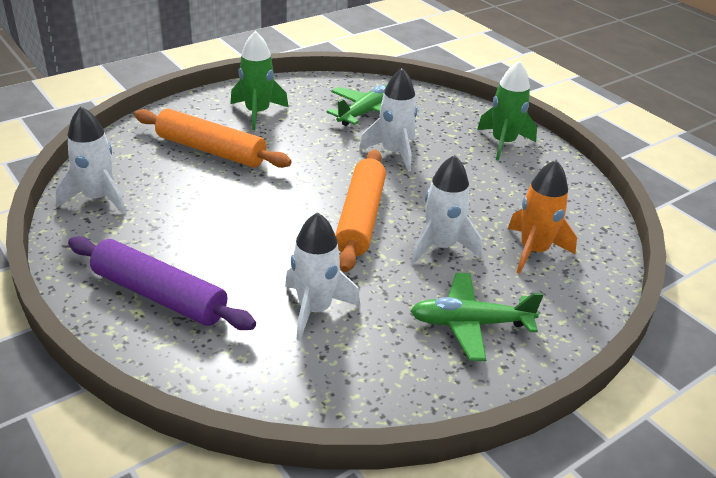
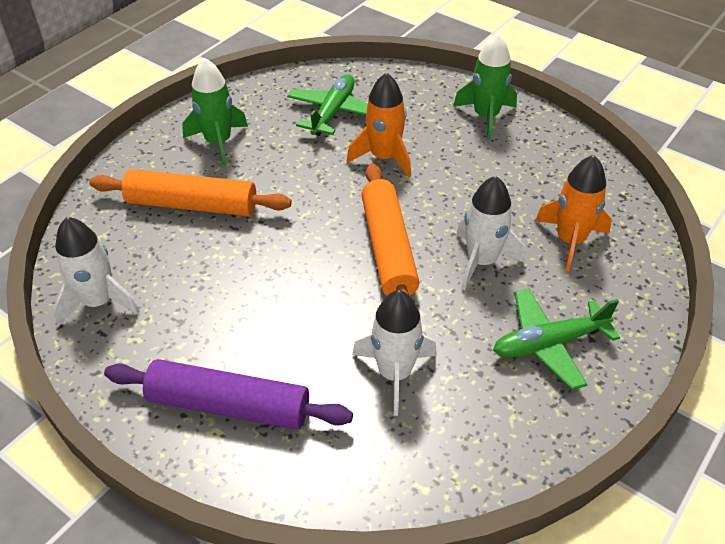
camera: 15 degrees left, 10 degrees up
white rocket [359,68,418,172] -> orange rocket [347,72,411,177]

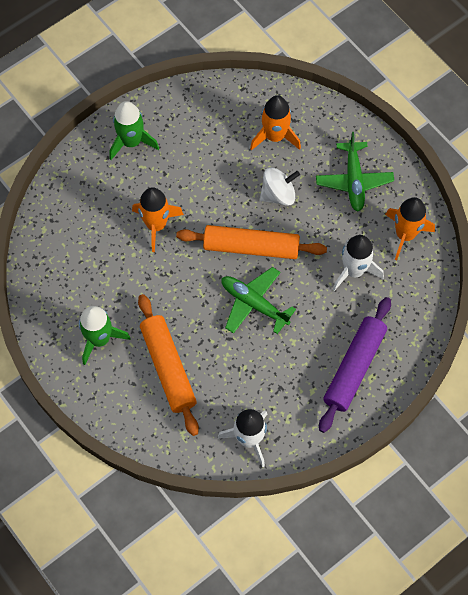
camera: 75 degrees left, 20 degrees up
orange rolling pin [89,169,292,216] -> orange rolling pin turned 45 degrees counterclockwise [138,294,199,436]
green plane [287,74,368,136] -> green plane moved to [221,267,296,334]
white rocket [456,176,526,290] -> white spinning top [259,167,300,206]
none -> orange rocket [385,197,435,260]

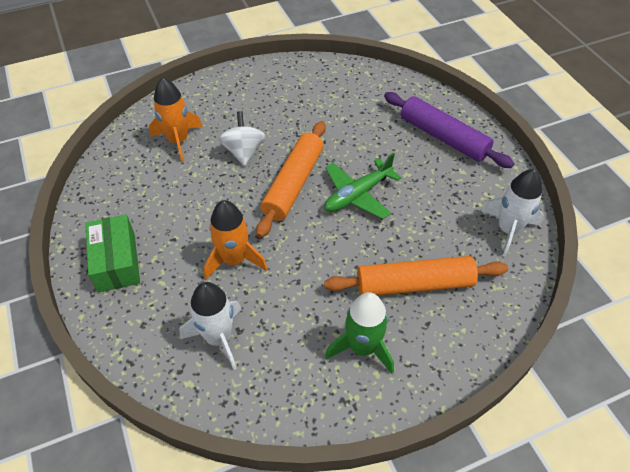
camera: 75 degrees left, 15 degrees down
green rocket [109,101,159,160] -> green box [85,214,140,293]
green plane [316,132,394,212] -> none
white rocket [333,235,384,291] -> white rocket moved to [179,282,242,370]
orange rocket [385,197,435,260] -> none

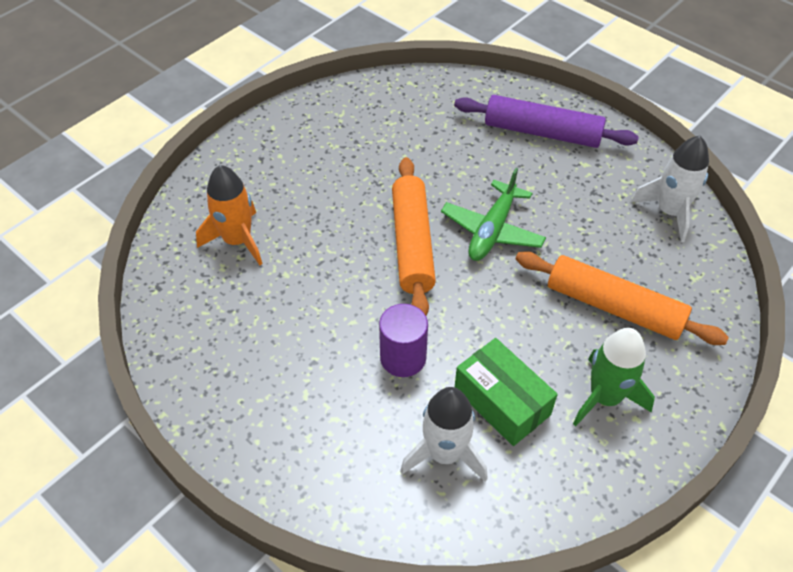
camera: 25 degrees left, 0 degrees up
green box [85,214,140,293] -> green box moved to [455,338,558,446]
orange rocket [204,200,268,280] -> purple cylinder [379,304,428,377]
white spinning top [219,111,265,166] -> none
orange rolling pin [324,256,508,296] -> orange rolling pin turned 60 degrees clockwise [516,251,729,345]

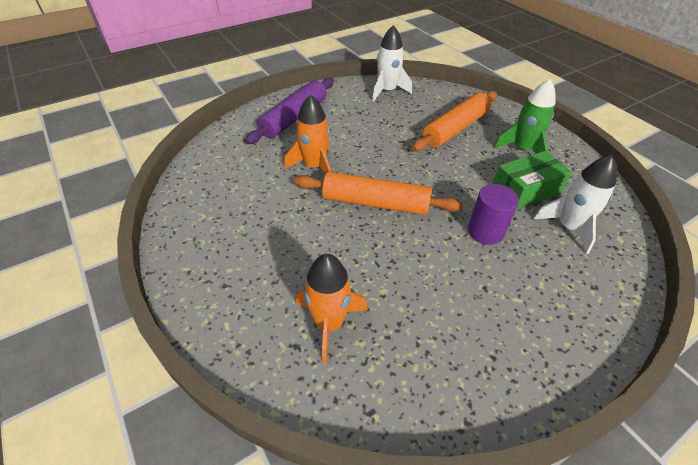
camera: 75 degrees left, 5 degrees down
green plane [441,168,546,261] -> none
none -> orange rocket [284,94,331,174]

